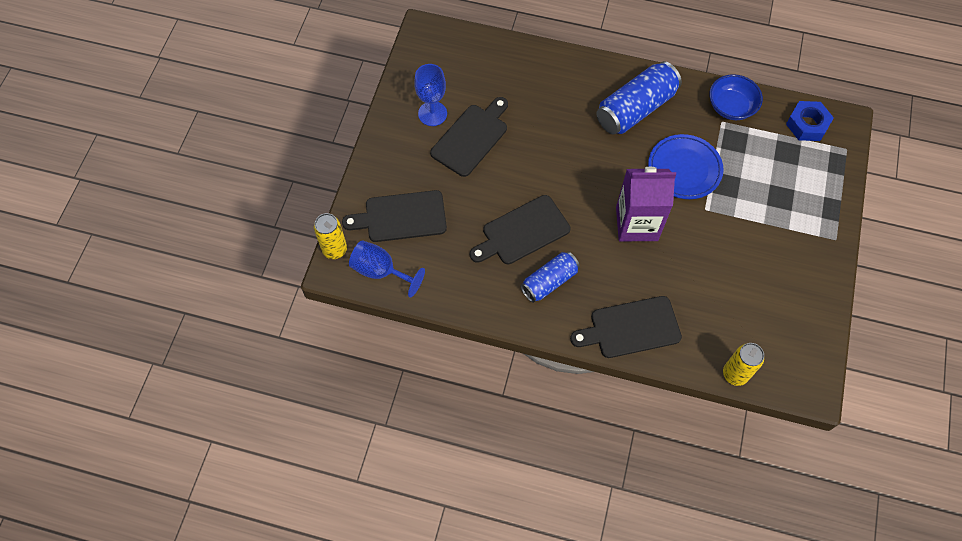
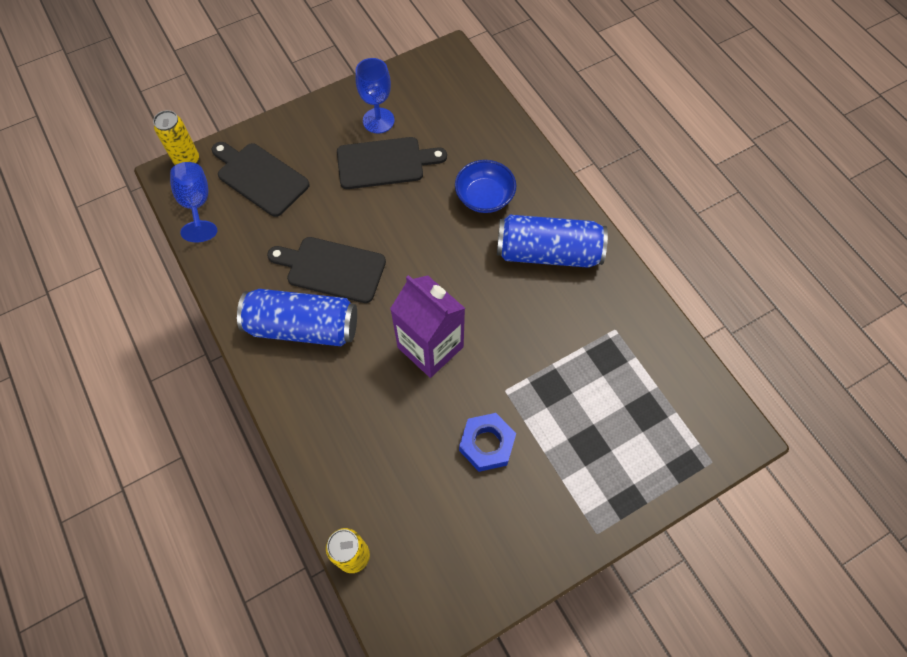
camera: 45 degrees right, 0 degrees up
blue can [520,252,580,303] -> blue can [237,289,357,346], size x1.59
black cutting board [570,296,682,358] -> none
blue plate [648,134,724,199] -> none
blue bowl [709,74,763,120] -> blue bowl moved to [455,160,517,213]
blue nut [786,101,834,141] -> blue nut moved to [459,413,516,472]

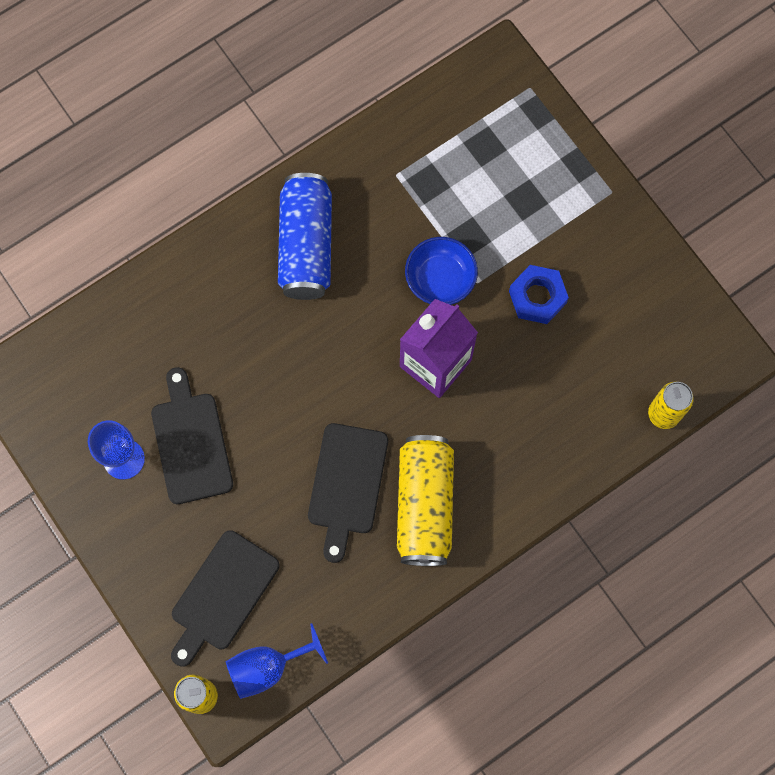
camera: 95 degrees left, 10 degrees up
blue can [237,289,357,346] -> yellow can [397,435,454,566]
blue bowl [455,160,517,213] -> blue bowl moved to [405,237,478,305]

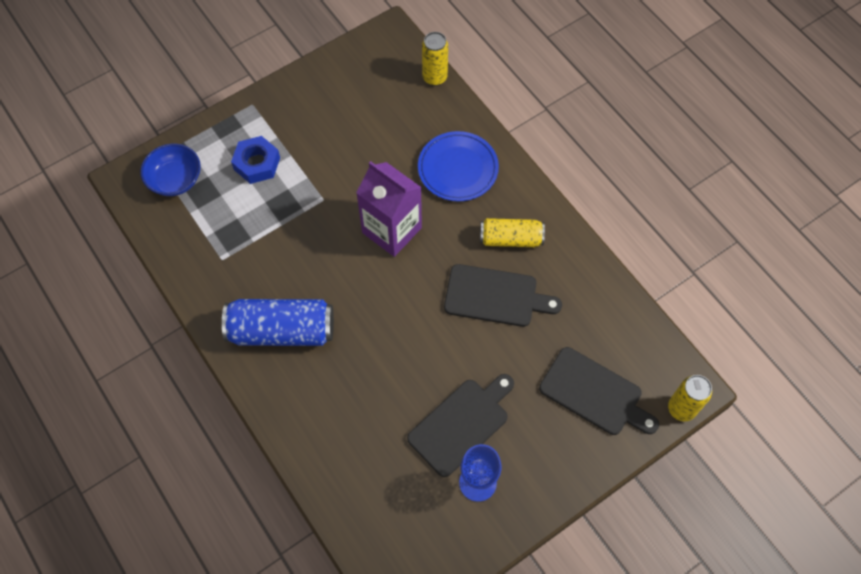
camera: 90 degrees left, 10 degrees down
black cutting board [151,367,233,504] -> black cutting board turned 150 degrees clockwise [407,374,514,477]
blue goblet [226,623,328,699] -> none
yellow can [397,435,454,566] -> yellow can [480,218,545,247], size x0.63
blue bowl [405,237,478,305] -> blue bowl moved to [140,144,201,196]
blue nut [509,265,569,324] -> blue nut moved to [231,136,280,184]
none -> blue plate [418,131,499,201]

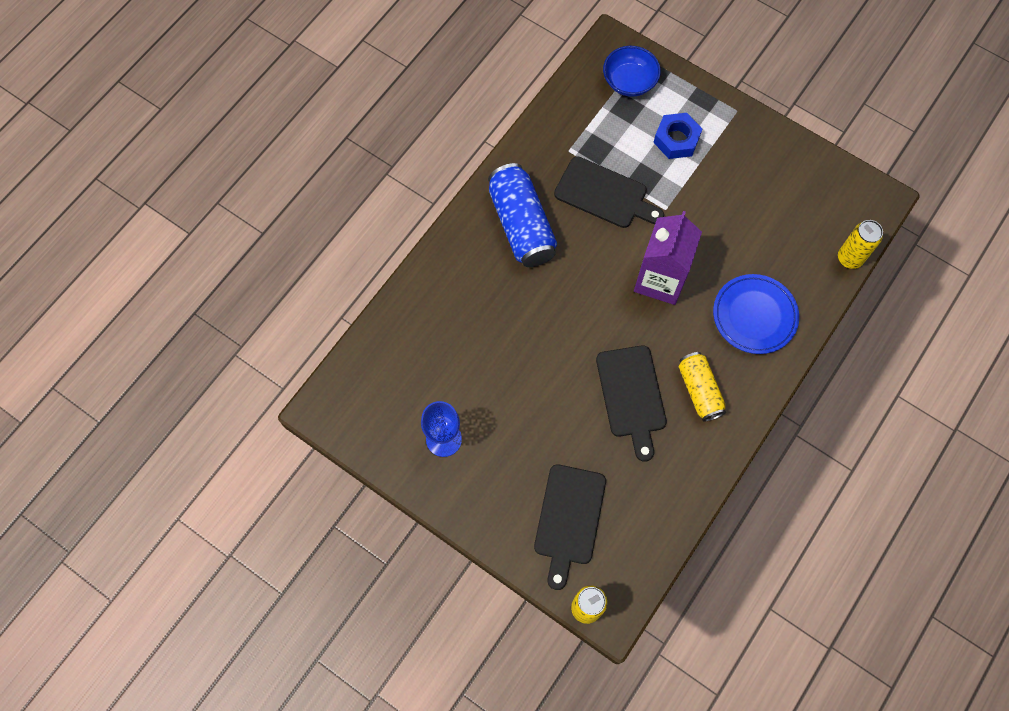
camera: 70 degrees right, 5 degrees up
black cutting board [407,374,514,477] -> black cutting board moved to [554,156,664,228]

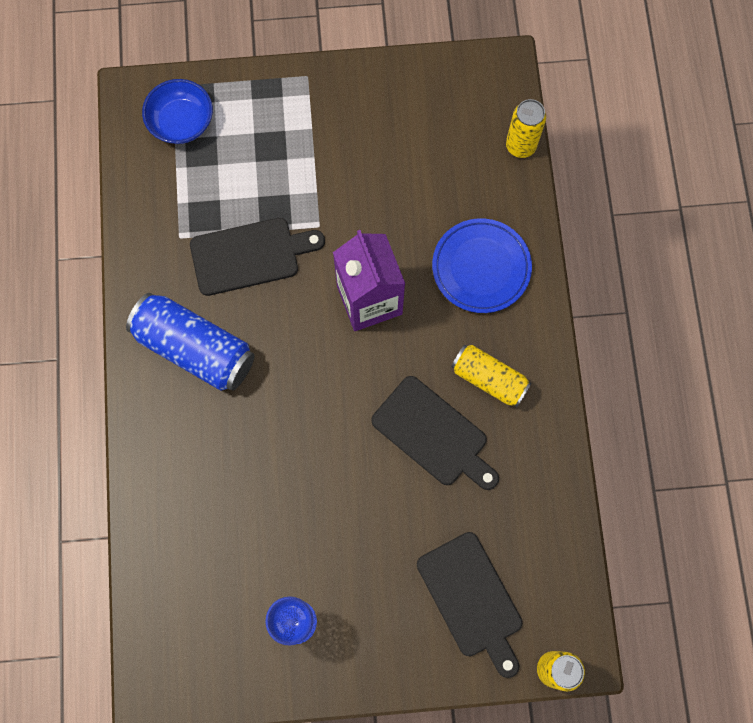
camera: 40 degrees left, 5 degrees up
blue nut [653,113,702,159] -> none

